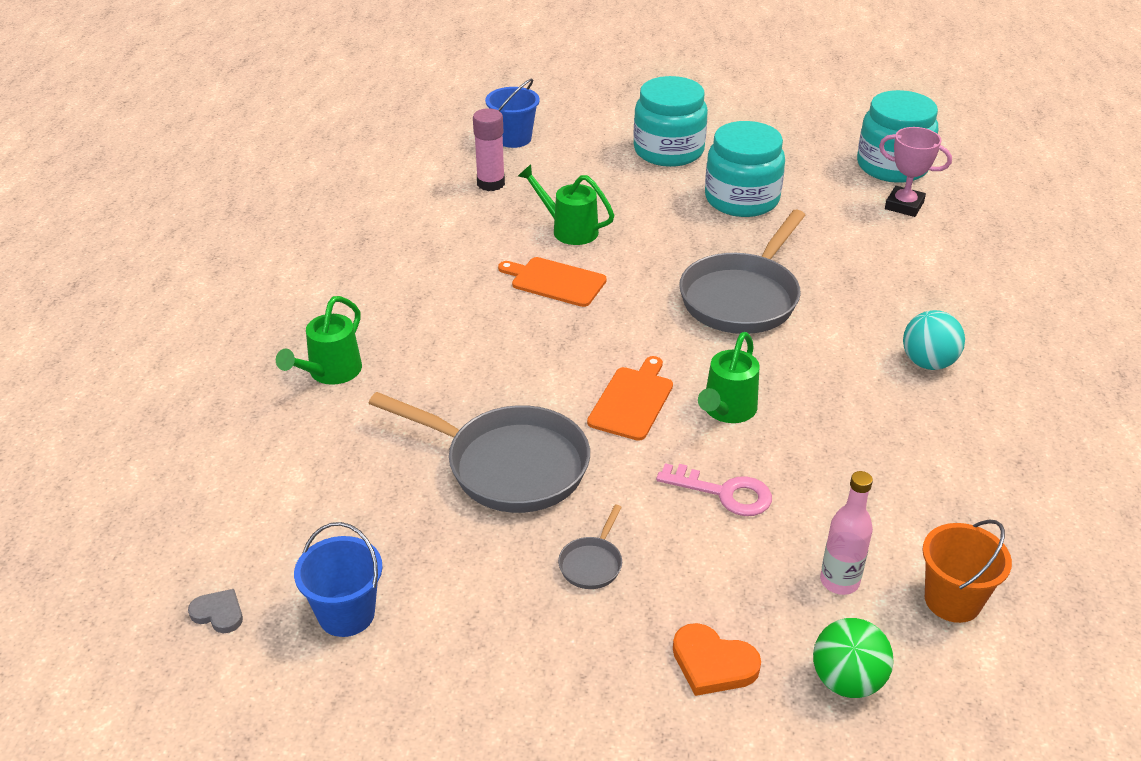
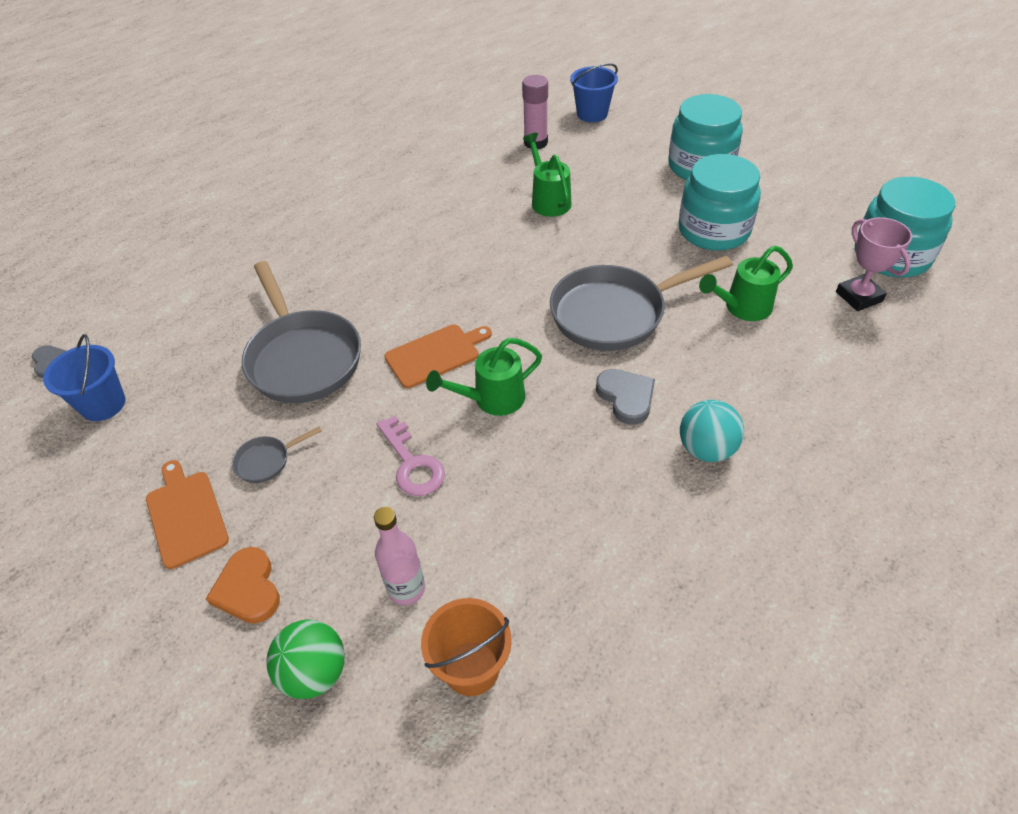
camera: 40 degrees right, 10 degrees up
green watering can [276,296,362,385] -> green watering can moved to [699,246,793,321]
orange cutting board [498,257,607,307] -> orange cutting board moved to [146,460,229,569]
none -> grey heart [596,369,655,425]

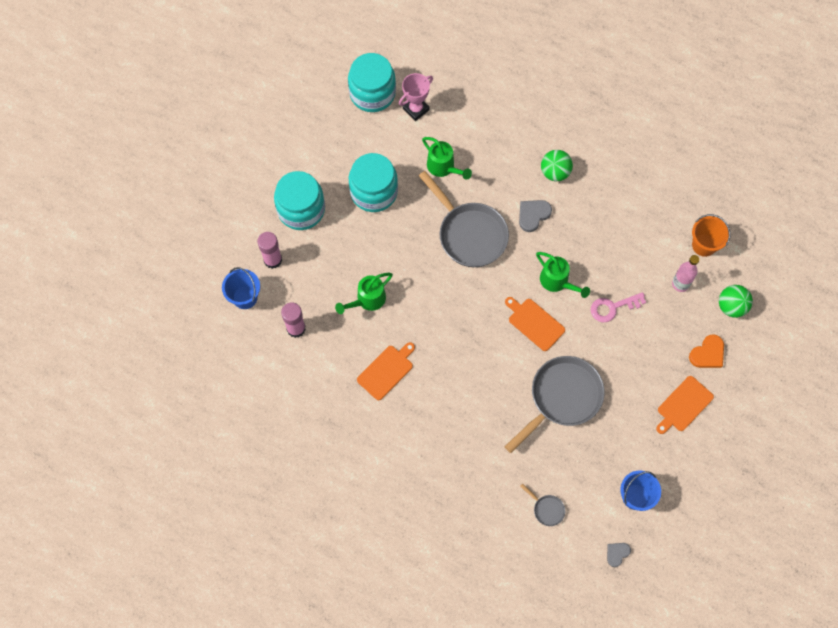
camera: 110 degrees left, 20 degrees up
grey pan [232,427,322,483] -> grey pan moved to [520,483,565,526]
pink key [377,416,445,496] -> pink key turned 150 degrees counterclockwise [590,292,646,322]
turquoise ball [680,400,744,462] -> green ball [541,150,573,181]
none -> pink glue stick [257,232,282,269]
none -> orange cutting board [357,342,415,400]

